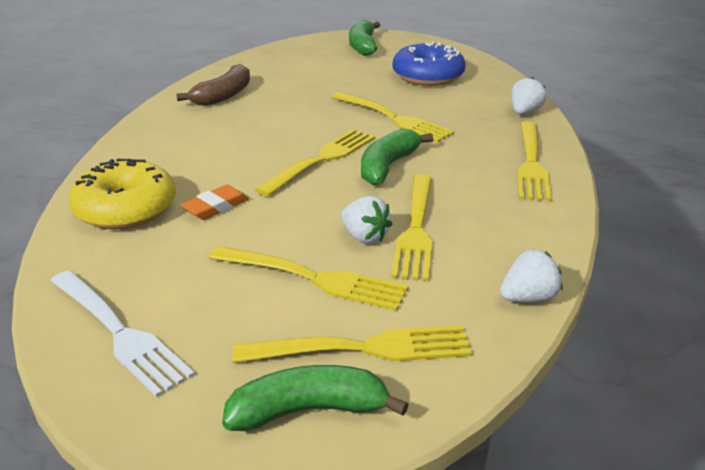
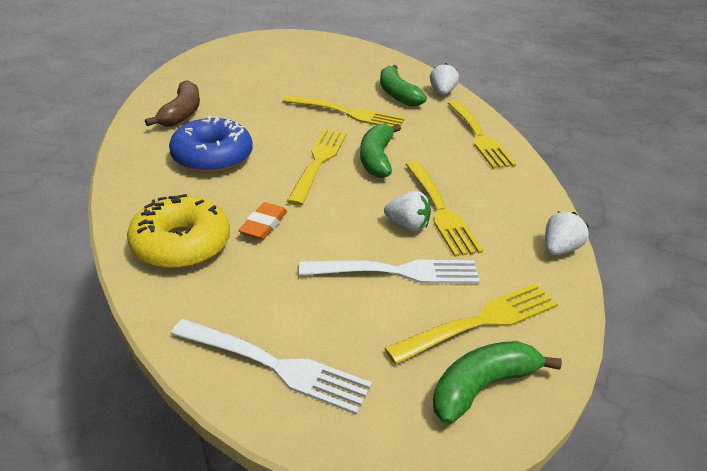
camera: 25 degrees left, 5 degrees up
yellow fork [209,246,408,311] -> white fork [299,260,480,284]
green banana [349,20,380,56] -> green banana moved to [380,65,427,106]
blue donut [393,41,466,86] -> blue donut moved to [169,116,253,173]

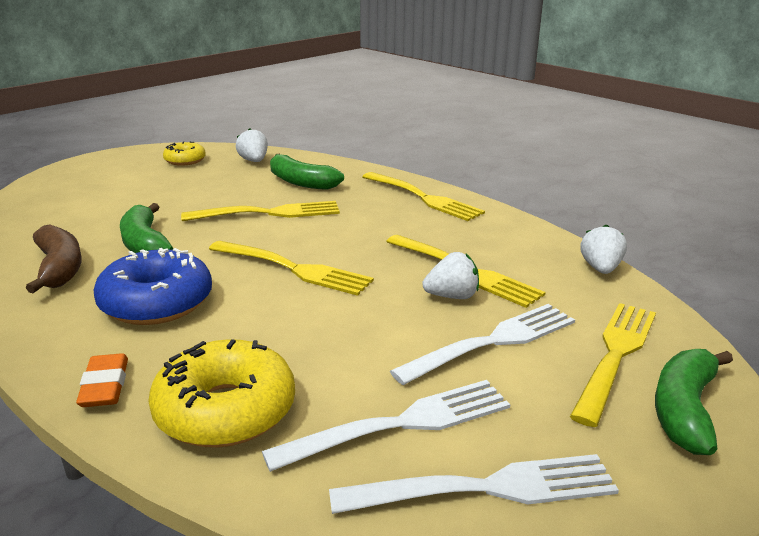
camera: 30 degrees left, 10 degrees down
orange eraser [238,202,287,240] -> orange eraser moved to [76,353,128,407]
yellow fork [287,129,347,206] -> yellow fork turned 135 degrees clockwise [209,241,374,296]
green banana [360,124,401,178] -> green banana moved to [120,203,173,253]
white strawberry [430,63,459,95] -> white strawberry moved to [236,128,268,162]
none -> yellow donut [163,141,206,166]
none -> white fork [262,380,511,472]

